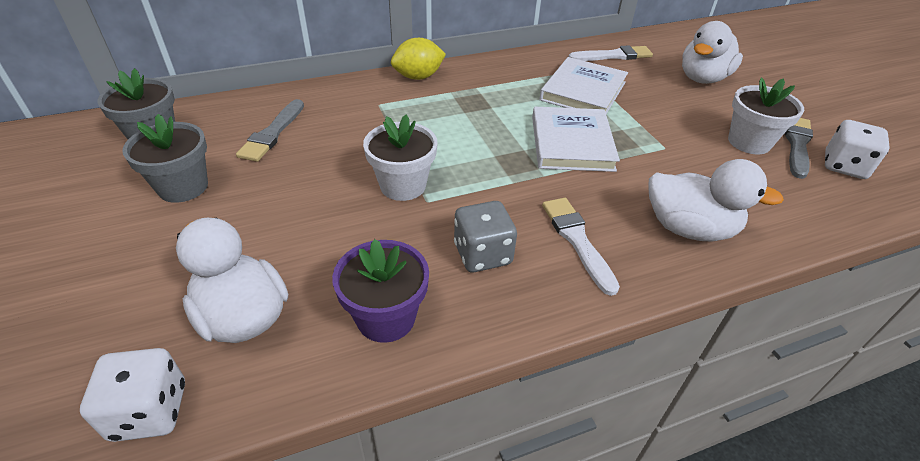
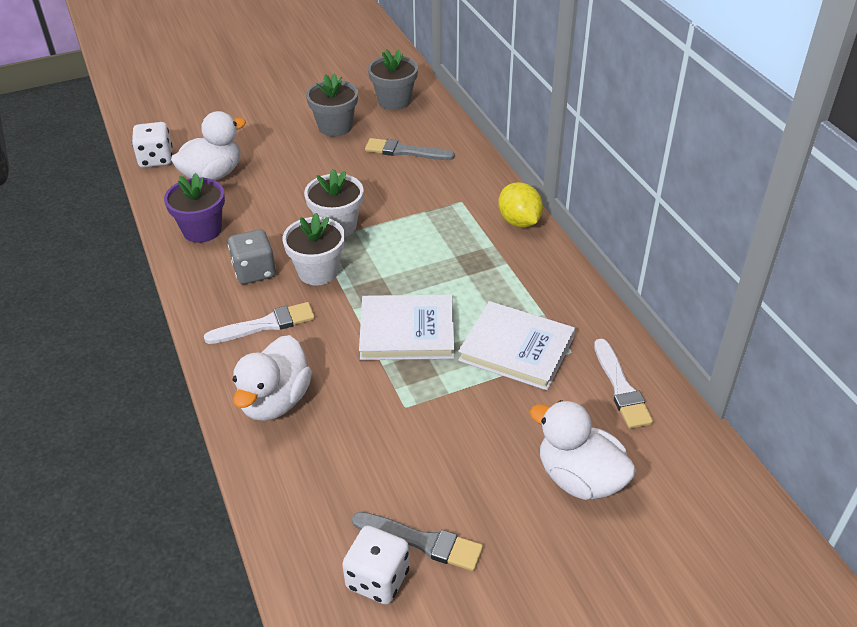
camera: 90 degrees right, 0 degrees up
white flower pot [728,77,804,154] -> white flower pot moved to [282,213,345,285]

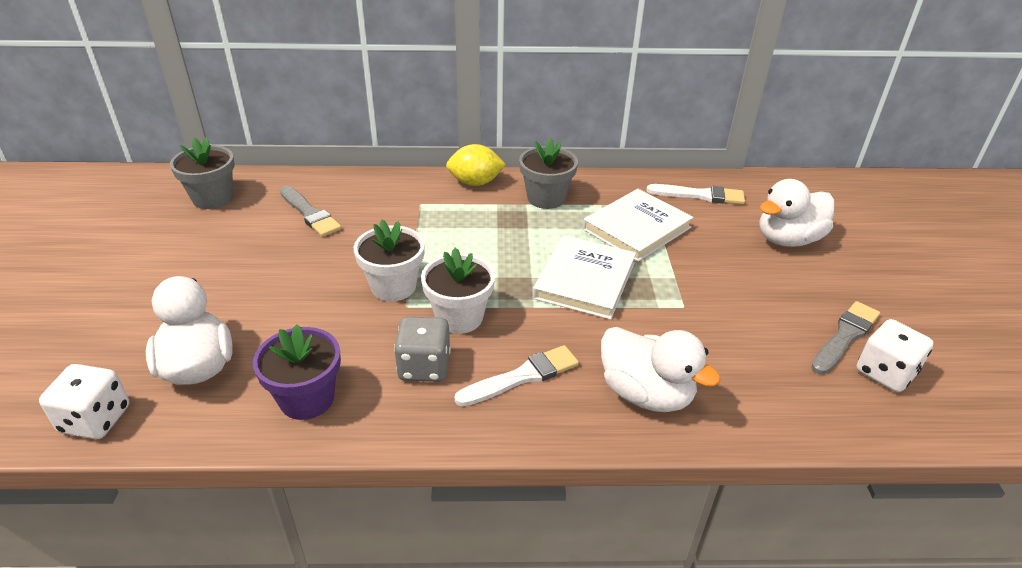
camera: 70 degrees left, 5 degrees down
white brush [204,302,315,344] -> white brush turned 60 degrees clockwise [454,345,579,406]
grey flower pot [306,73,358,137] -> grey flower pot moved to [519,138,578,209]
grey brush [365,138,455,160] -> grey brush turned 75 degrees counterclockwise [280,186,342,237]

